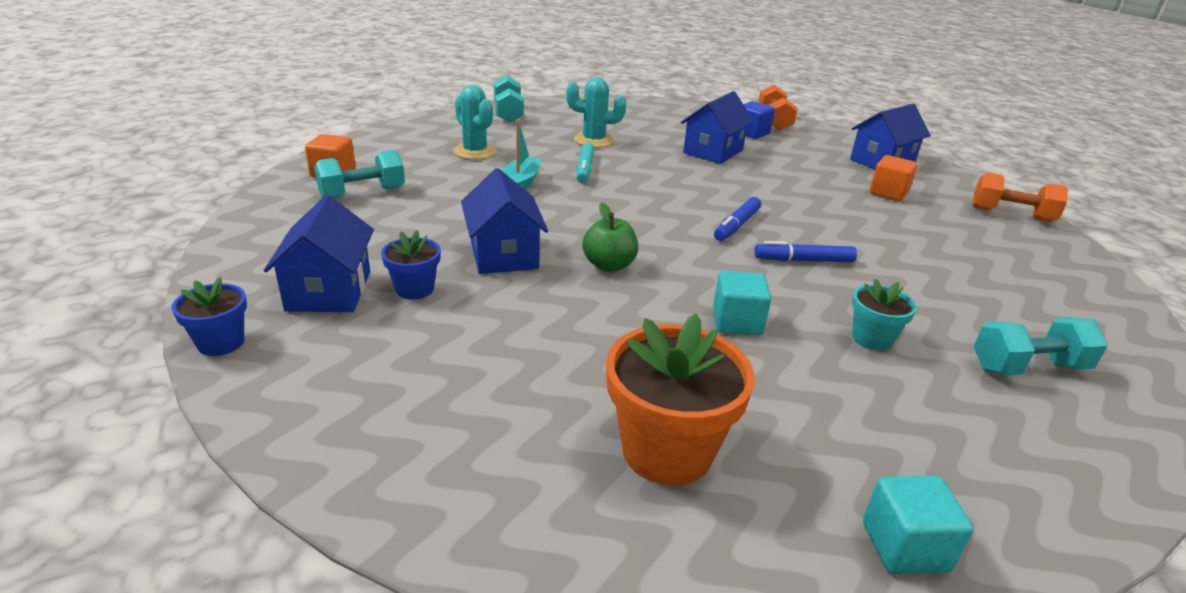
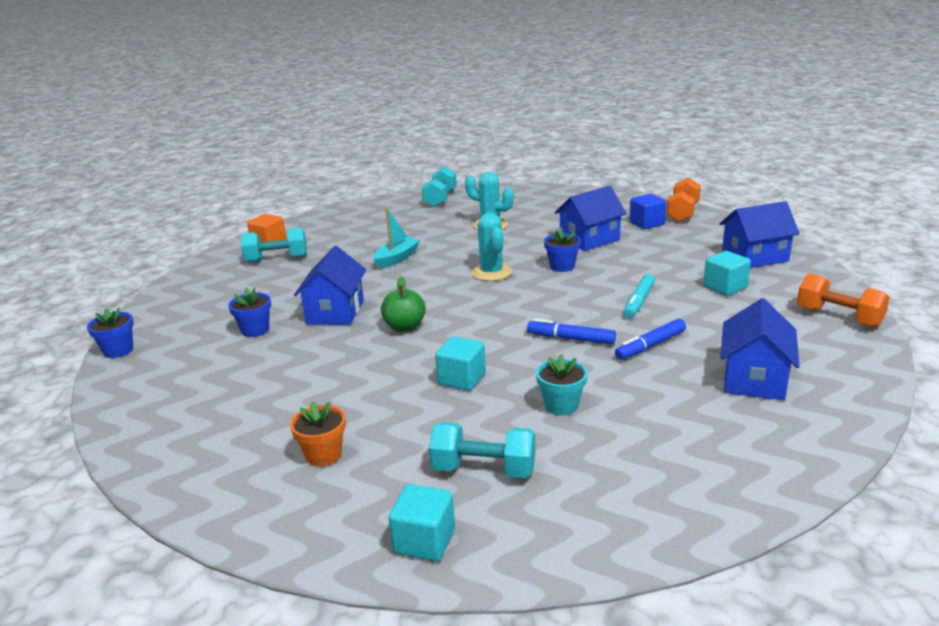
camera: 25 degrees right, 5 degrees down
blue house [264,195,374,312] -> blue house moved to [720,298,800,400]
turquoise cactus [453,85,497,160] -> turquoise cactus moved to [471,213,512,281]
turquoise marker [577,143,594,183] -> turquoise marker moved to [623,274,655,318]
orange flower pot [606,313,755,485] -> orange flower pot [290,401,346,466], size x0.54
blue marker [714,197,761,241] -> blue marker moved to [615,319,686,360]
orange cube [870,155,917,201] -> turquoise cube [703,251,751,296]
turquoise dumbbell [974,317,1108,376] -> turquoise dumbbell moved to [429,422,535,478]
none -> blue flower pot [544,227,581,272]

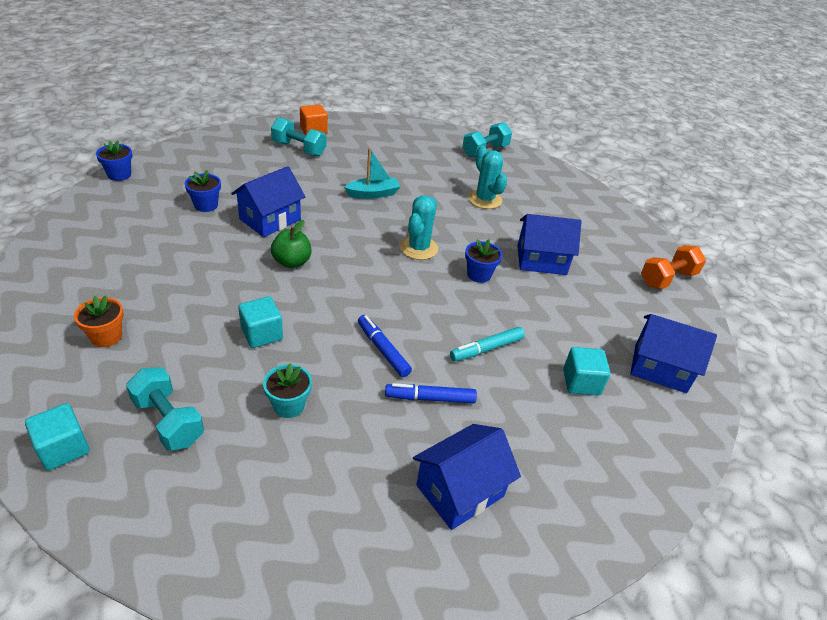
camera: 30 degrees right, 15 degrees up
blue cube [629,194,667,229] -> none
orange dumbbell [797,273,890,327] -> none

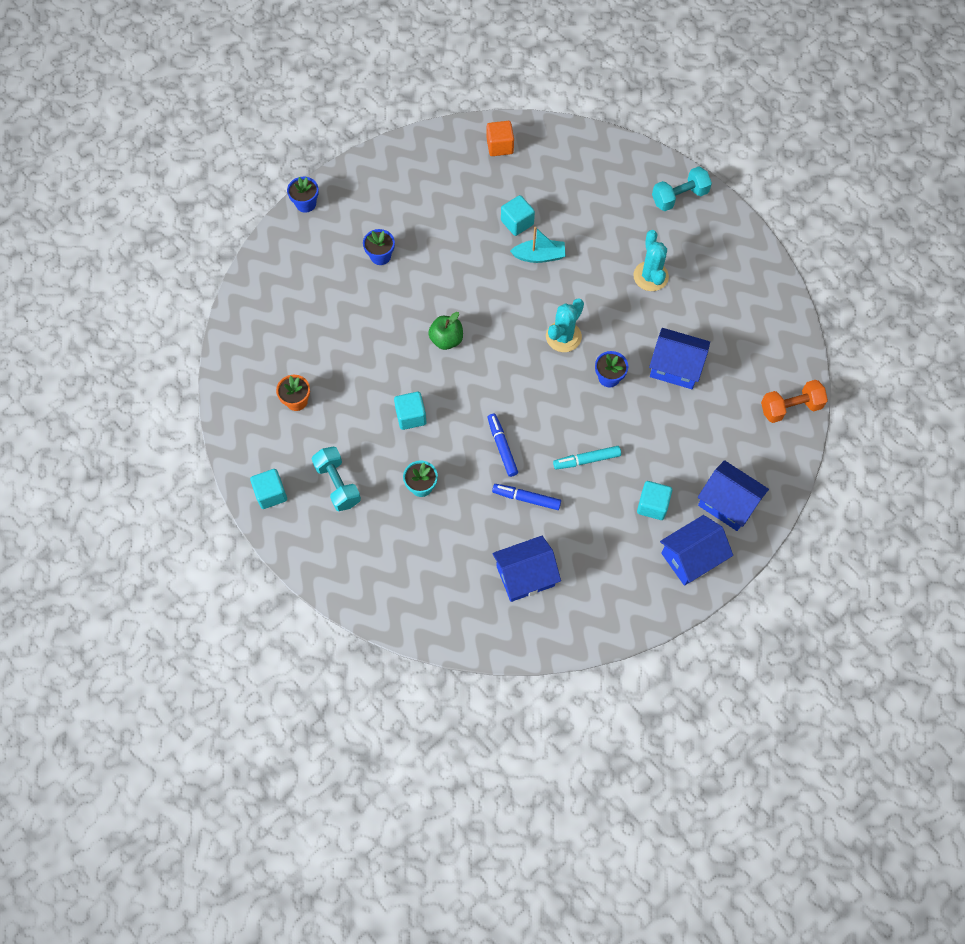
camera: 20 degrees right, 25 degrees up
blue house [231,166,306,237] -> blue house moved to [660,515,733,586]
turquoise dumbbell [271,117,326,156] -> none
none -> turquoise cube [501,195,535,236]

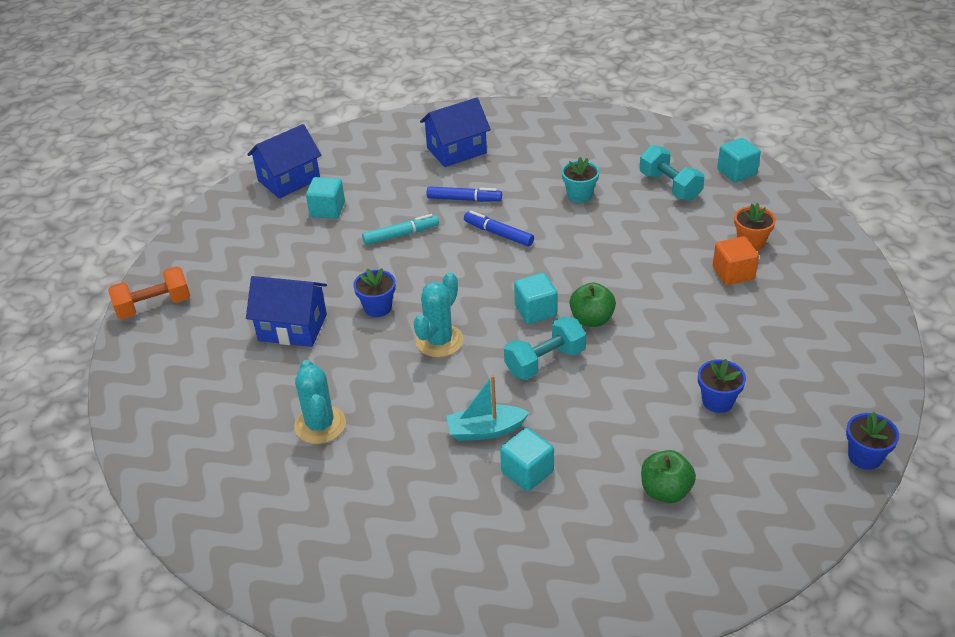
camera: 175 degrees right, 25 degrees down
turquoise cube [394,392,427,430] -> turquoise cube moved to [514,273,558,324]
orange cube [487,121,514,156] -> orange cube moved to [713,236,759,285]
blue marker [488,414,518,477] -> blue marker turned 150 degrees clockwise [464,211,534,246]
turquoise dumbbell [652,166,712,211] -> turquoise dumbbell moved to [504,316,586,380]
blue house [698,460,769,531] -> none
none -> green apple [641,450,696,503]

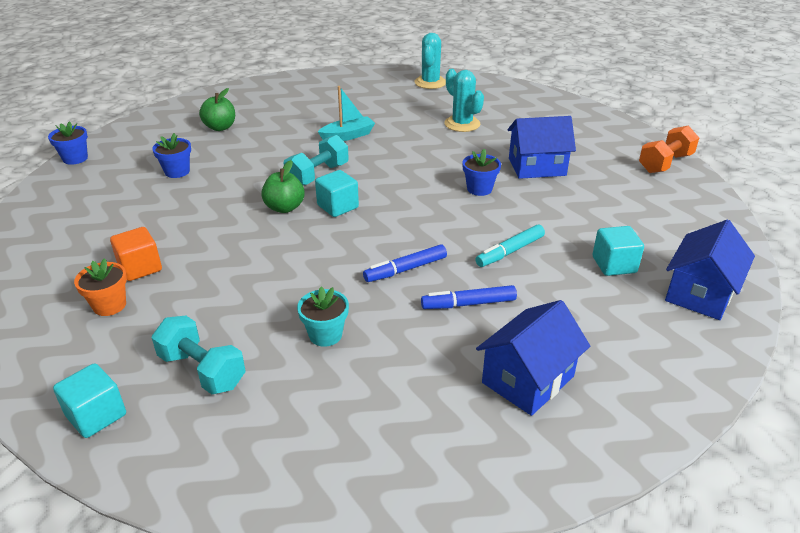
camera: 160 degrees right, 5 degrees down
turquoise cactus [413,272,463,357] -> turquoise cactus moved to [415,33,446,89]
blue marker [464,211,534,246] -> blue marker turned 135 degrees clockwise [363,245,447,282]
turquoise cube [500,428,554,491] -> none

